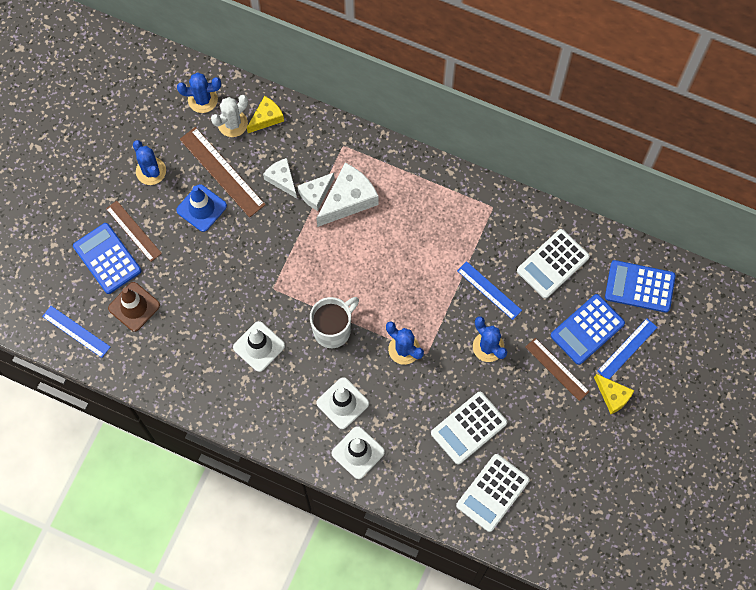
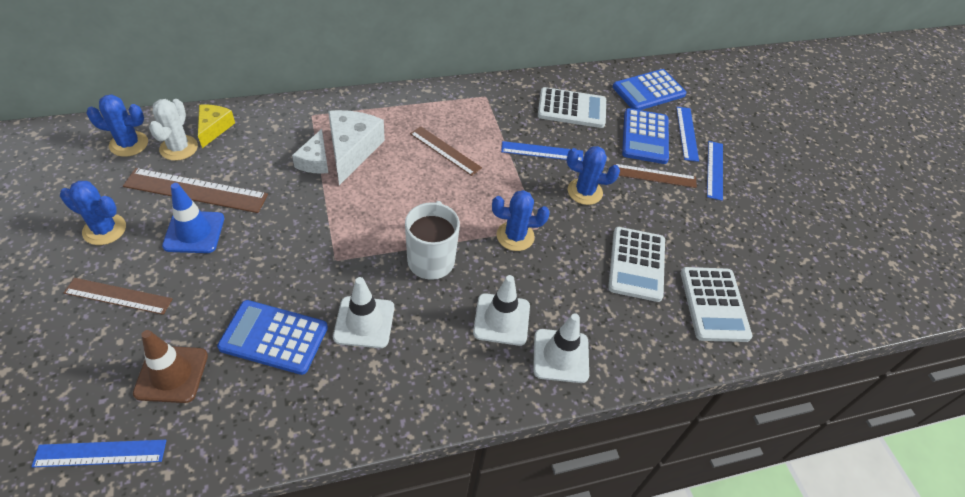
camera: 45 degrees left, 20 degrees down
blue calculator [73,223,141,294] -> blue calculator moved to [217,300,328,375]
blue cactus [177,72,221,113] -> blue cactus turned 45 degrees clockwise [86,94,148,157]
white cheese [263,158,297,198] -> none
white calculator [517,229,590,298] -> white calculator turned 90 degrees counterclockwise [538,87,606,128]
yellow cheese [594,374,634,414] -> blue ruler [707,141,723,201]
none -> brown ruler [410,126,482,176]

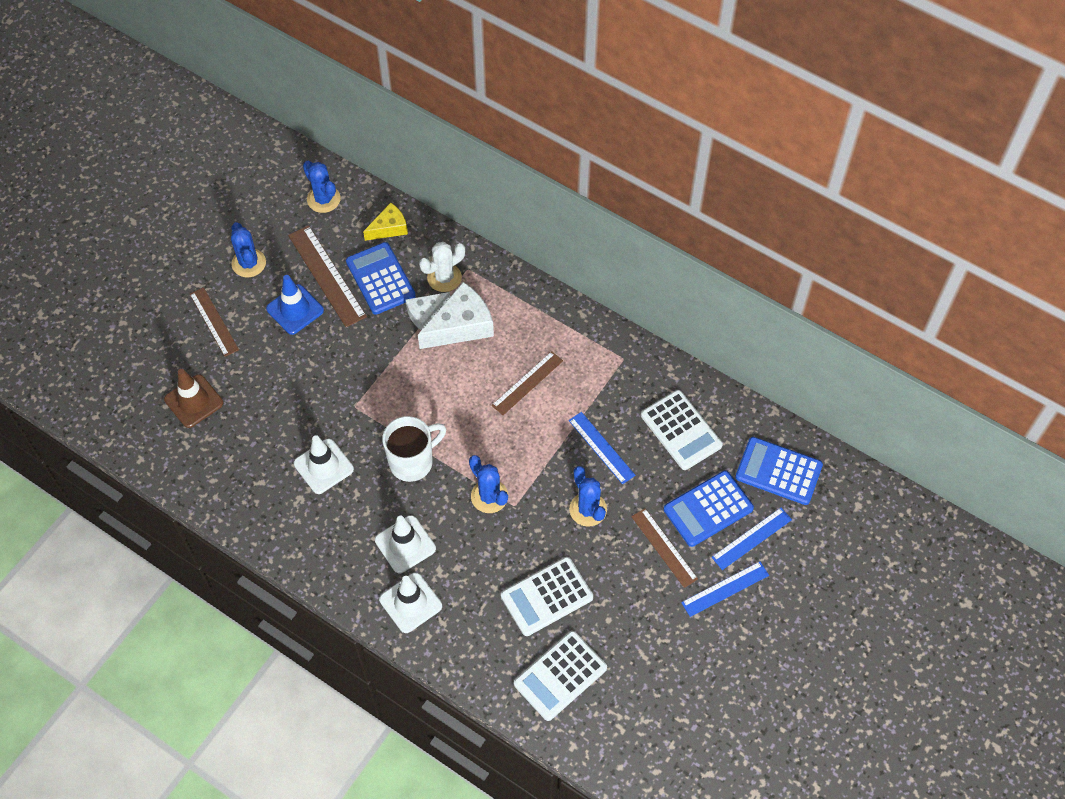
camera: 55 degrees right, 10 degrees up
blue ruler [31,440,167,468] -> none
white cactus [149,99,198,161] -> white cactus moved to [419,242,465,292]
blue calculator [217,300,328,375] -> blue calculator moved to [346,242,416,315]
brown ruler [410,126,482,176] -> brown ruler turned 45 degrees clockwise [492,351,563,415]

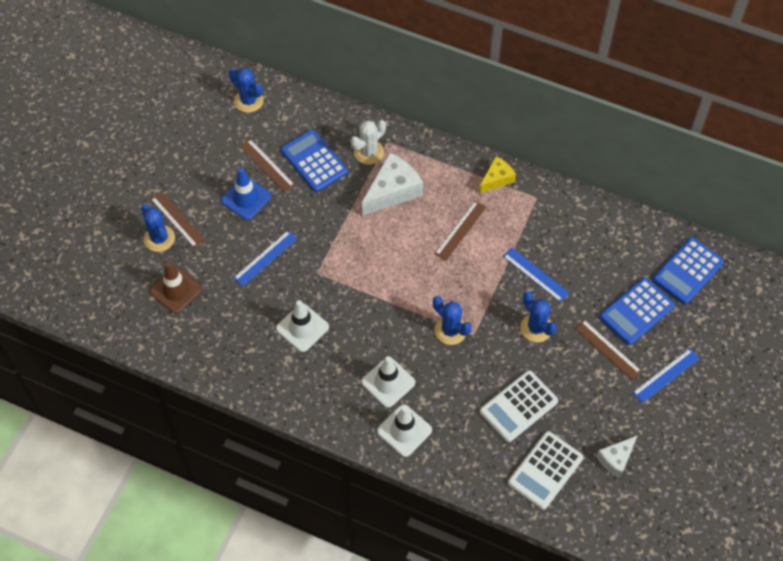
camera: 10 degrees left, 0 degrees up
blue cactus [231,222,266,277] -> blue cactus moved to [141,204,175,252]
brown ruler [288,225,367,327] -> brown ruler [240,139,295,193], size x0.66
yellow cheese [363,203,408,241] -> yellow cheese moved to [479,156,516,193]
white mug [382,416,446,482] -> none
white cheese [405,292,450,330] -> white cheese moved to [596,435,638,478]
white calculator [641,390,723,470] -> none
blue ruler [712,508,792,570] -> blue ruler moved to [234,230,297,286]
blue calculator [735,437,823,505] -> blue calculator turned 60 degrees counterclockwise [652,237,724,305]

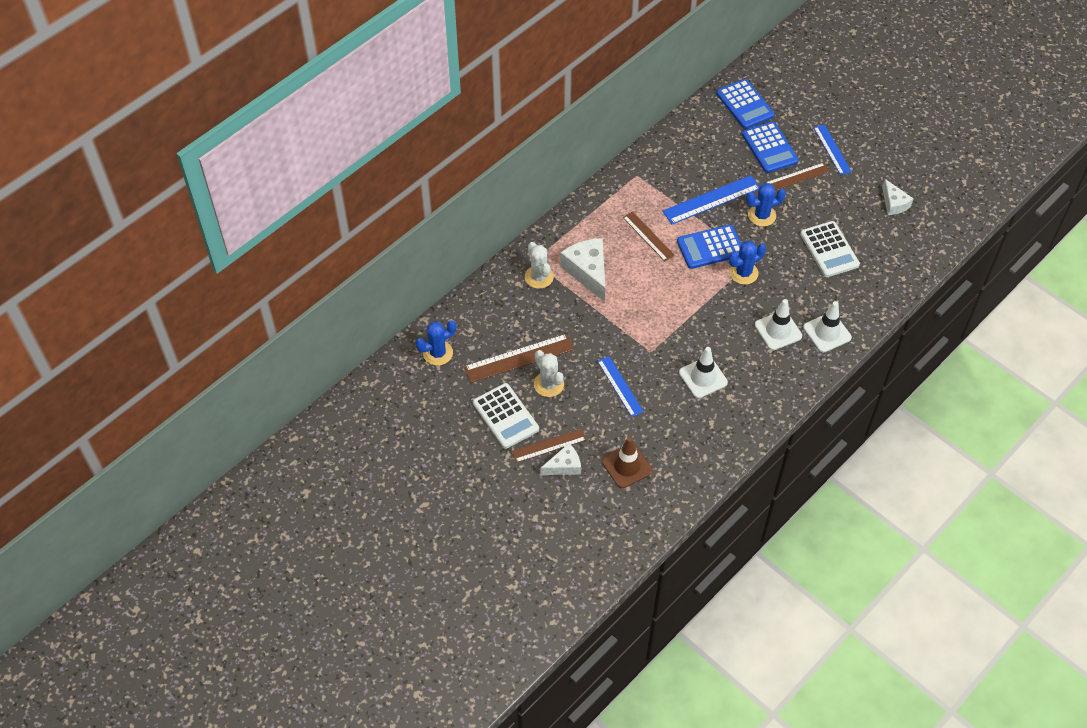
camera: 70 degrees left, 5 degrees down
blue cactus [141,204,175,252] -> white cheese [540,443,581,475]
blue traffic cone [221,168,271,220] -> white cactus [534,350,564,397]
brown ruler [240,139,295,193] -> brown ruler [464,334,574,383], size x1.52
blue calculator [281,129,348,192] -> blue calculator moved to [677,225,742,269]
yellow cheese [479,156,516,193] -> none
blue ruler [503,248,570,303] -> blue ruler [662,175,760,224], size x1.52
white calculator [508,431,583,510] -> white calculator moved to [473,383,539,449]

